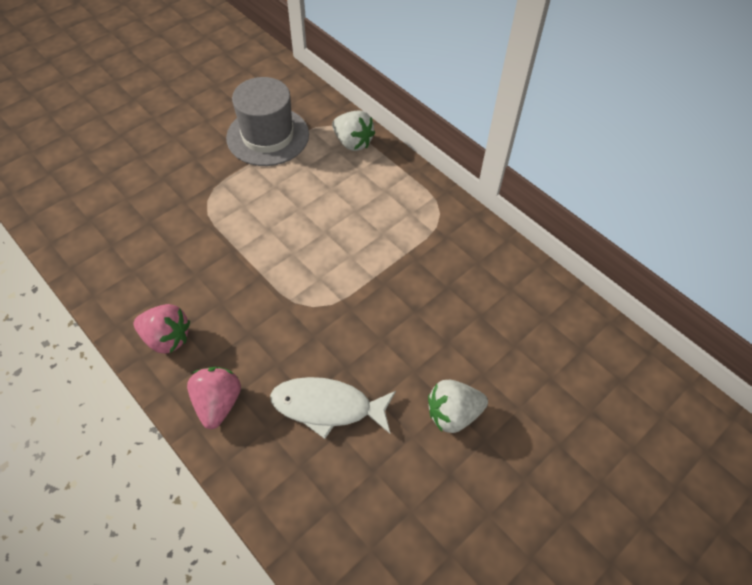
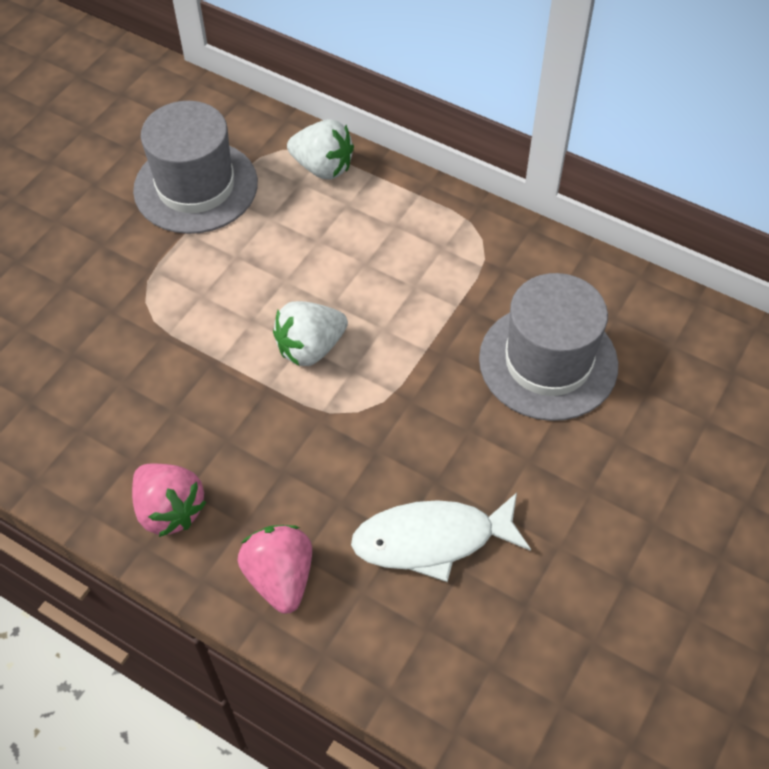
camera: 15 degrees left, 0 degrees up
pink strawberry [134,304,190,354] -> pink strawberry turned 45 degrees clockwise [132,463,207,537]
white strawberry [428,380,488,433] -> white strawberry moved to [273,301,348,366]
none -> grey hat [479,273,618,421]

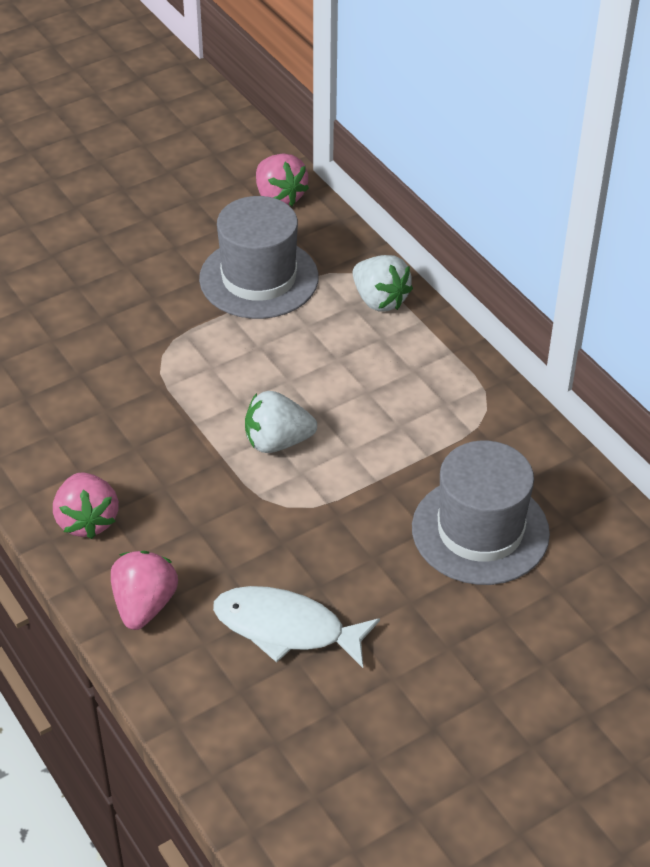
camera: 25 degrees right, 10 degrees down
none -> pink strawberry [256,153,309,206]

